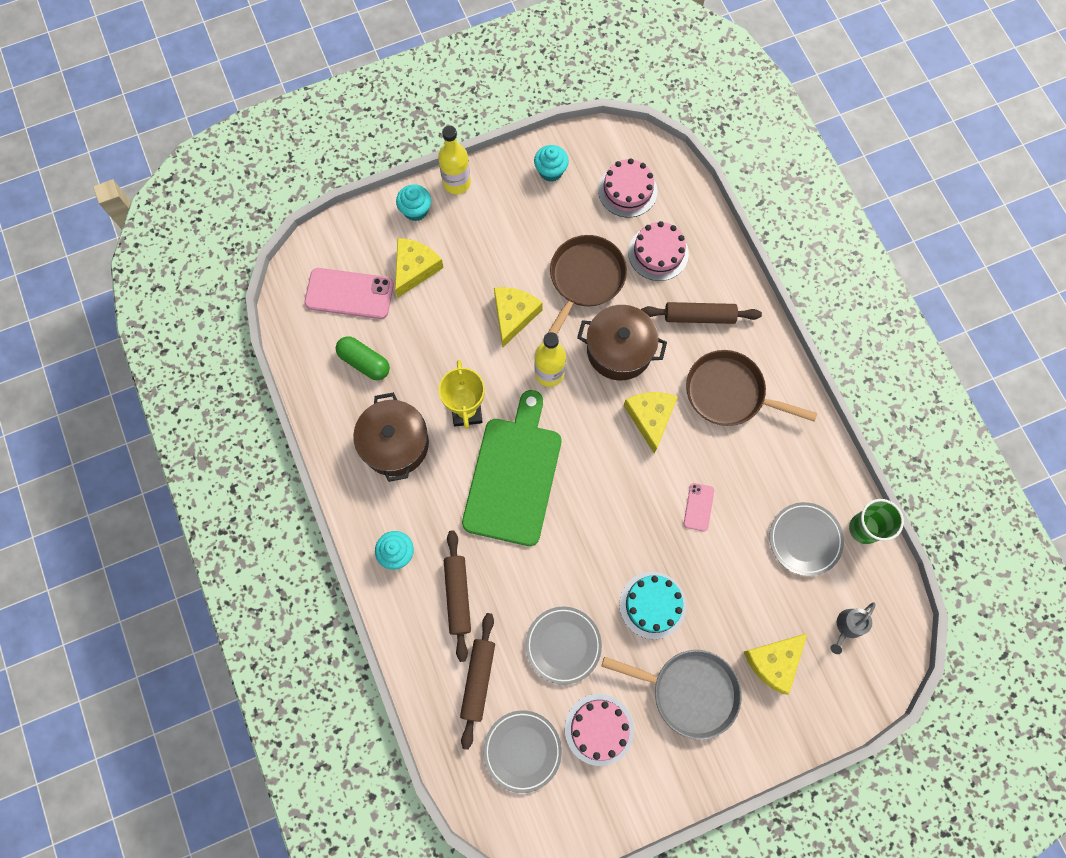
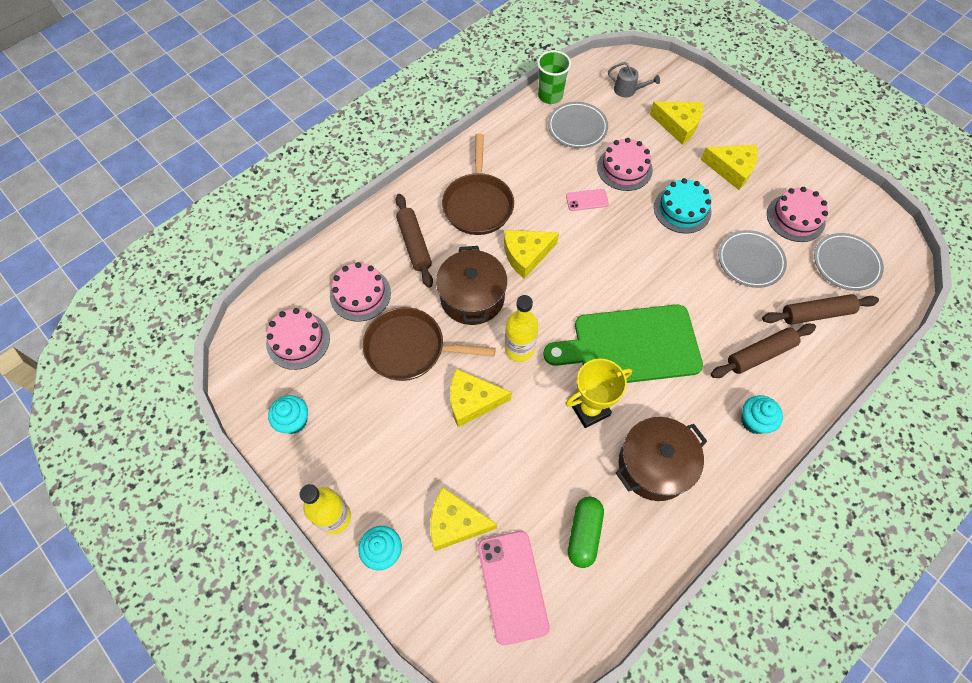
camera: 110 degrees left, 10 degrees down
grey pan [601,650,742,740] -> yellow cheese [700,145,758,190]
none -> pink cake [597,138,653,191]

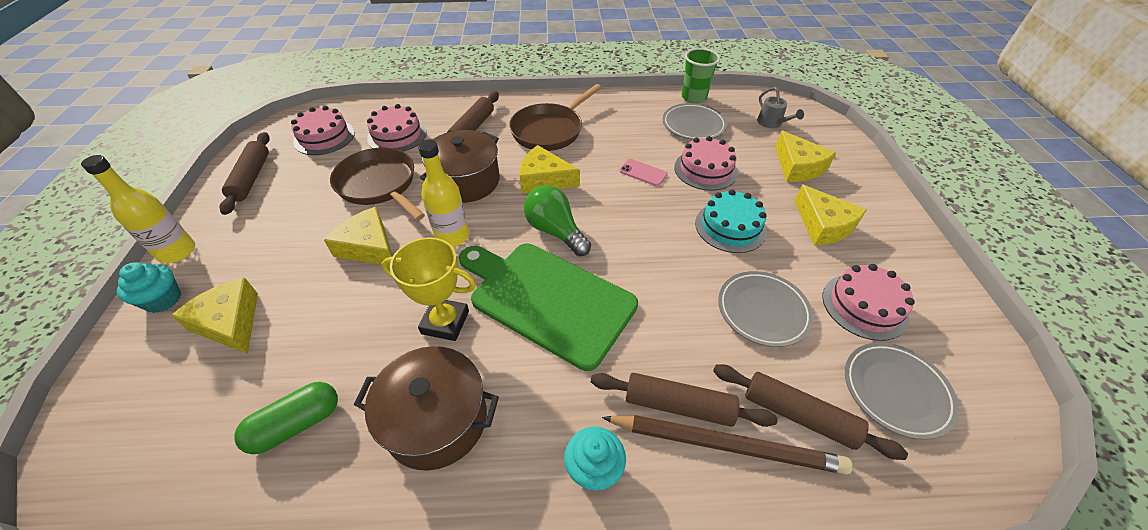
camera: 40 degrees right, 15 degrees down
turquoise cupcake [268,395,308,434] -> brown rolling pin [219,132,270,215]
pink phone [478,531,550,645] -> none
none -> green light bulb [524,185,591,256]
none -> brown pencil [602,415,852,474]

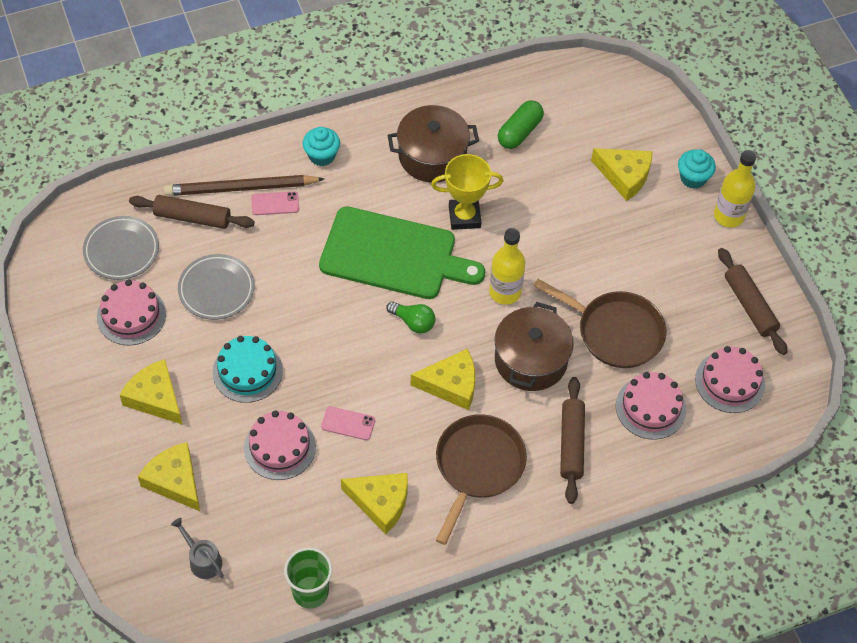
camera: 160 degrees right, 10 degrees up
yellow cheese [324,207,393,266] -> yellow cheese moved to [341,473,408,534]
green light bulb [524,185,591,256] -> green light bulb [386,301,435,334], size x0.66
brown rolling pin [591,373,778,427] -> pink phone [251,191,299,215]
grey plate [662,103,727,140] -> none

